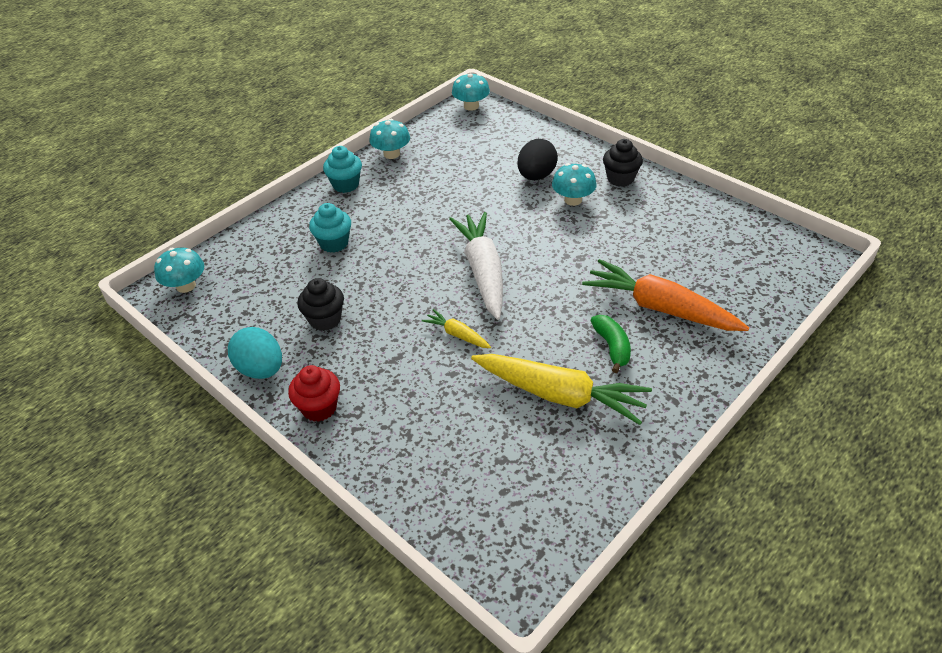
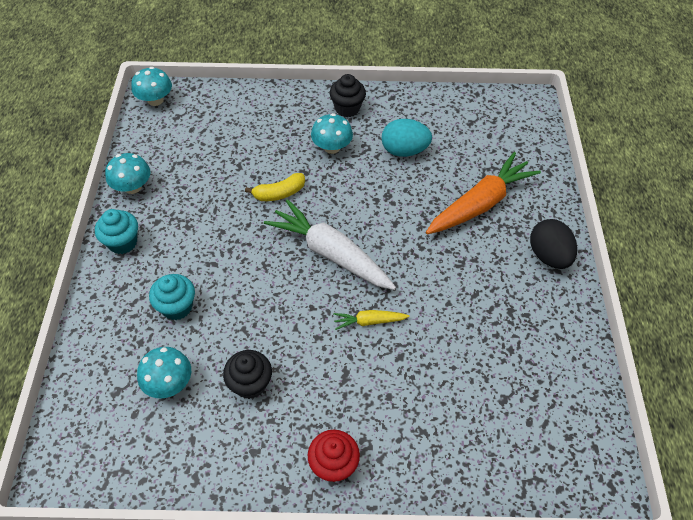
camera: 45 degrees left, 10 degrees up
turquoise mushroom [154,247,204,293] -> turquoise mushroom moved to [137,347,191,399]
turquoise egg [228,327,282,379] -> turquoise egg moved to [382,119,432,157]
yellow carrot [471,354,652,425] -> none
black egg [517,139,558,180] -> black egg moved to [530,219,577,269]
orange carrot [582,259,749,331] -> orange carrot turned 150 degrees clockwise [426,152,541,234]
green banana [591,315,631,373] -> none
none -> yellow banana [245,173,305,201]

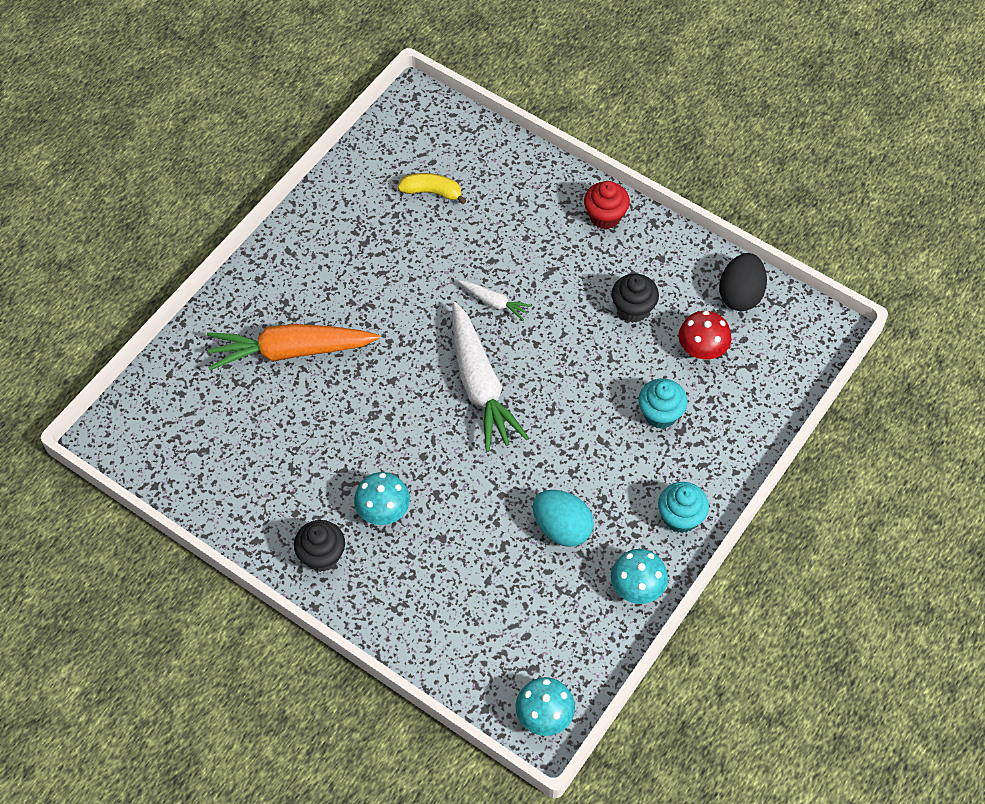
camera: 145 degrees left, 5 degrees up
turquoise mushroom [137,347,191,399] -> red mushroom [678,311,731,359]
yellow banana [245,173,305,201] -> yellow banana moved to [398,173,467,204]
yellow carrot [333,310,410,330] -> white carrot [459,280,532,321]
turquoise egg [382,119,432,157] -> turquoise egg moved to [533,490,594,547]
black egg [530,219,577,269] -> black egg moved to [719,253,767,311]

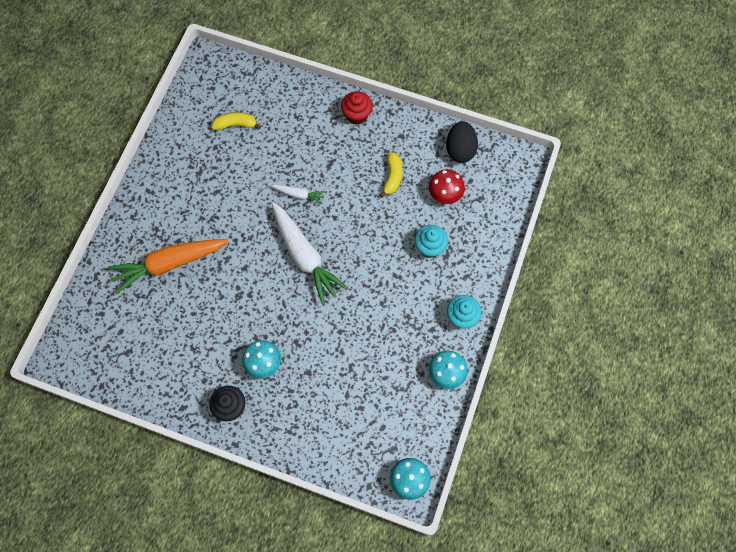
camera: 15 degrees left, 10 degrees up
turquoise egg [533,490,594,547] -> none
black cupcake [612,274,659,323] -> yellow banana [380,152,402,198]

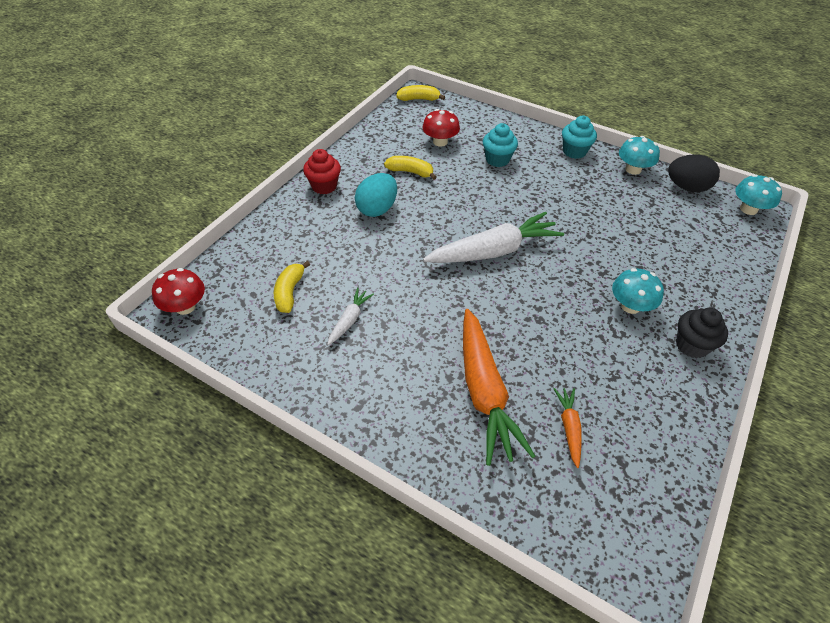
camera: 80 degrees left, 20 degrees down
white carrot [271,185,325,204] -> white carrot moved to [327,288,374,345]
black egg [446,121,478,163] -> black egg moved to [668,154,720,192]
none -> red mushroom [152,268,205,315]
none -> turquoise egg [355,173,397,217]
none -> yellow banana [396,85,445,101]
none -> orange carrot [554,388,582,468]

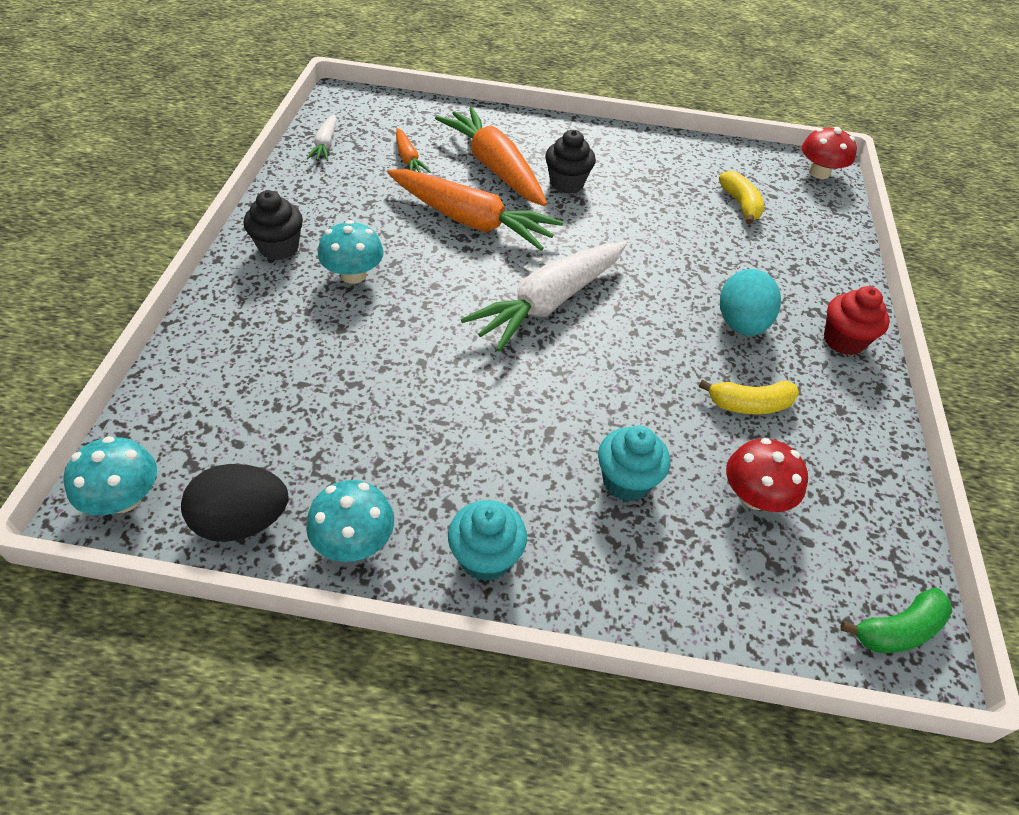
camera: 155 degrees right, 0 degrees up
white carrot [327,288,374,345] -> white carrot moved to [306,114,337,161]
yellow banana [396,85,445,101] -> green banana [841,587,953,653]
none -> orange carrot [388,169,563,251]
none -> black cupcake [545,130,596,194]

